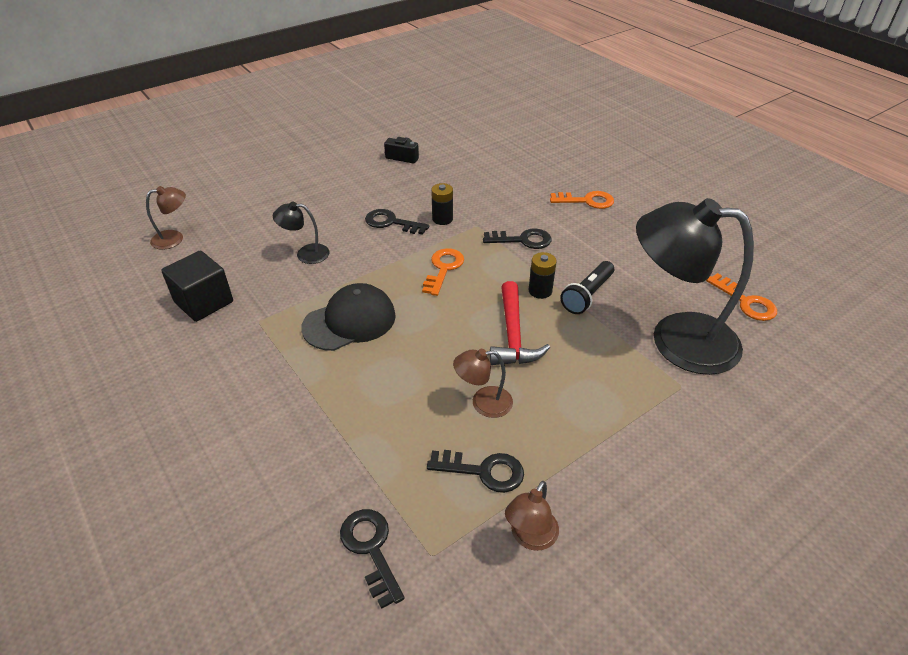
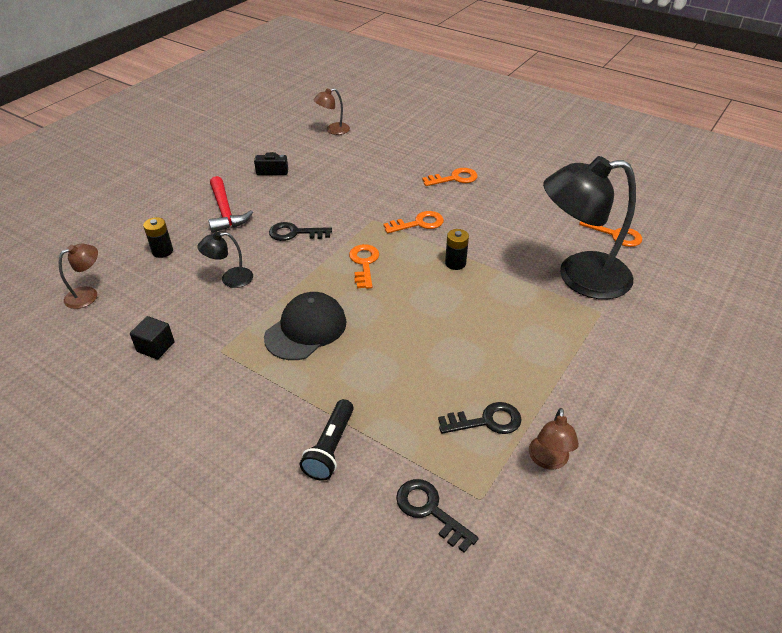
camera: 20 degrees left, 0 degrees up
black cube [161,250,233,322] -> black cube [130,316,174,359], size x0.63
black battery [431,183,453,225] -> black battery moved to [143,217,173,258]
brown lamp [453,349,513,418] -> brown lamp moved to [314,88,350,135]
black key [483,229,551,249] -> orange key [383,211,444,233]
red hammer [490,281,550,365] -> red hammer moved to [208,176,253,233]
black flashlight [560,261,614,314] -> black flashlight moved to [300,399,354,481]

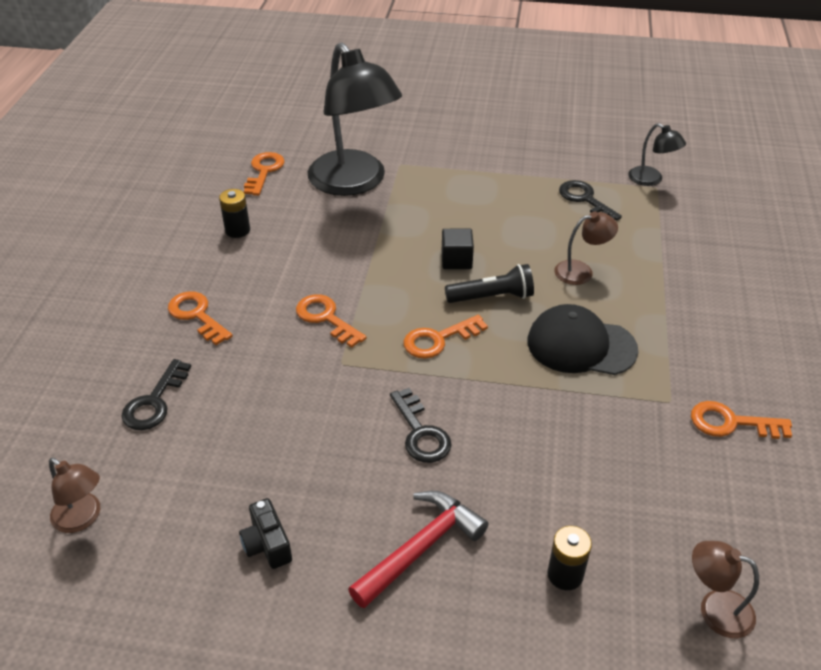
camera: 115 degrees left, 0 degrees up
black cube [130,316,174,359] -> black cube moved to [442,228,474,269]
black lamp [198,232,253,288] -> black lamp moved to [628,123,686,186]
black flashlight [300,399,354,481] -> black flashlight moved to [445,264,534,303]
black key [396,479,479,553] -> black key moved to [121,359,191,430]
black battery [445,229,469,270] -> black battery moved to [219,189,250,238]
brown lamp [529,408,579,470] -> brown lamp moved to [554,212,618,285]
none -> orange key [691,401,792,439]

